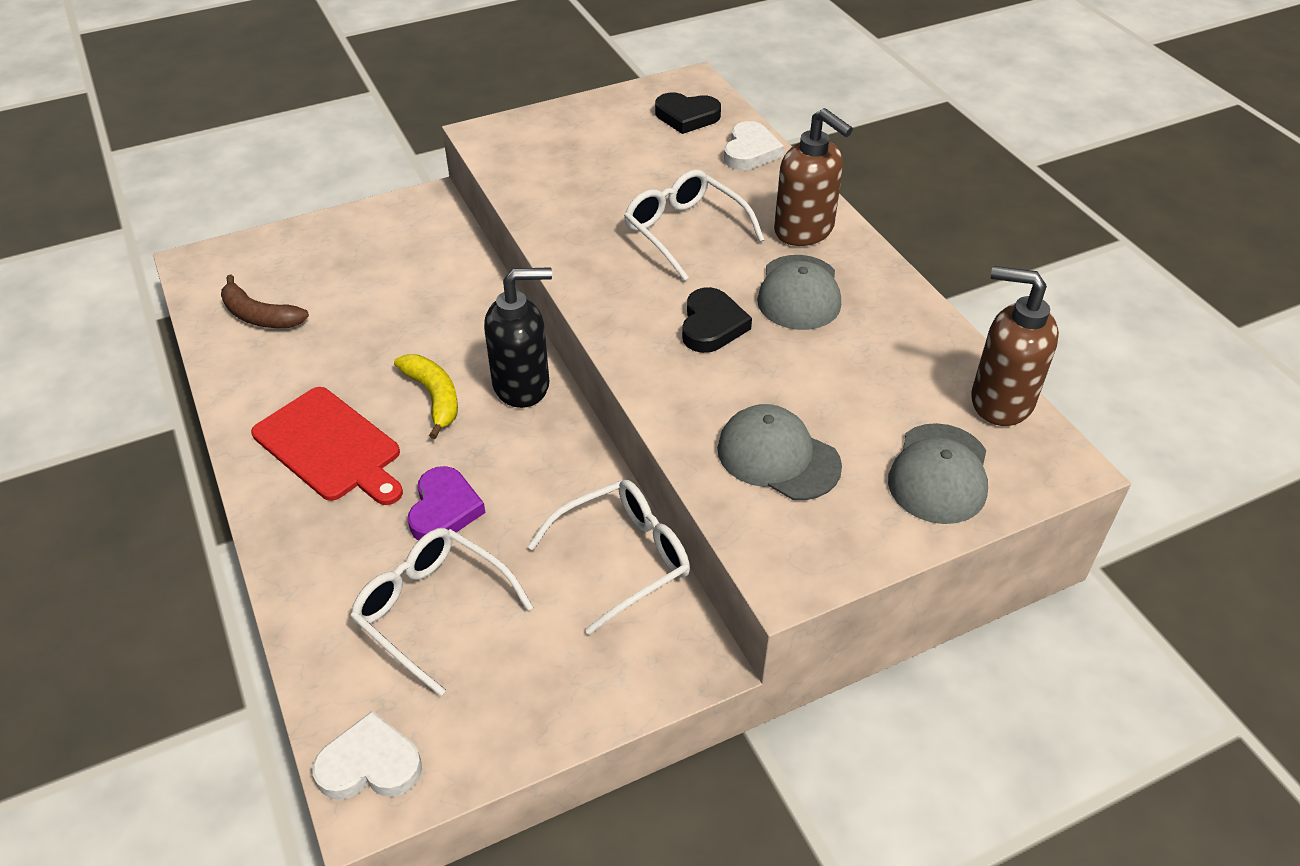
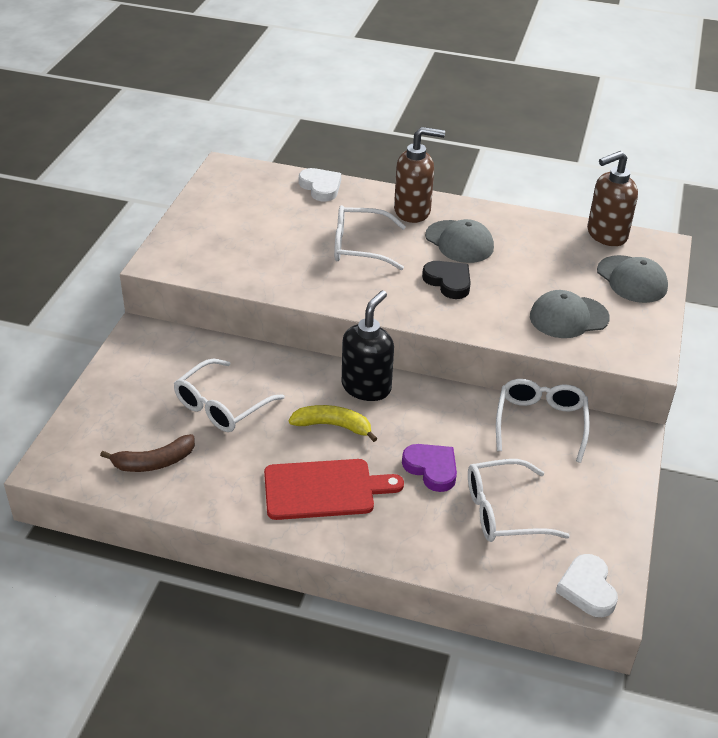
camera: 50 degrees left, 5 degrees down
white heart [312,711,422,800] -> white heart turned 45 degrees counterclockwise [556,554,618,617]
black heart [655,92,721,134] -> none
none -> white glasses [174,359,285,432]

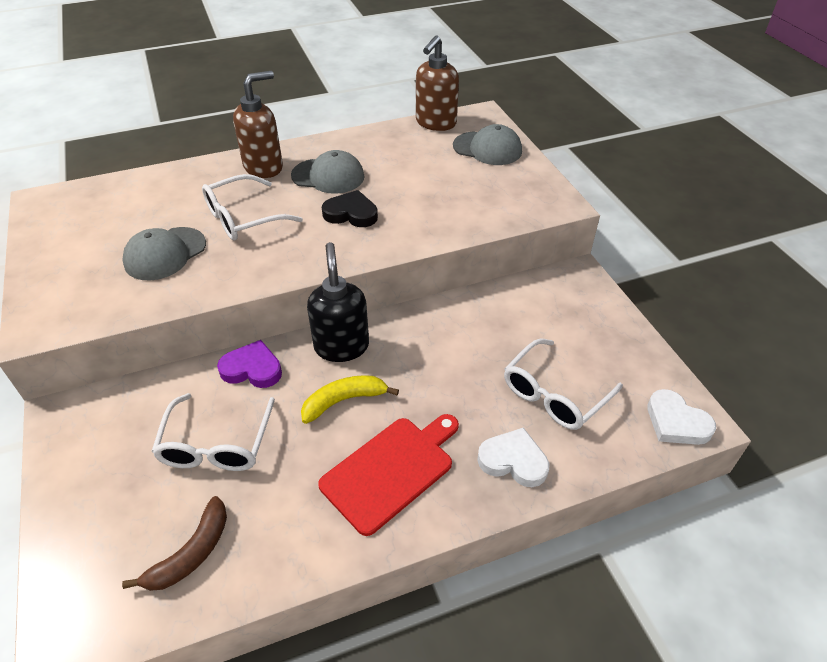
camera: 35 degrees left, 5 degrees up
white heart [299,168,341,201] -> white heart moved to [477,427,549,487]
purple heart [402,444,457,492] -> purple heart moved to [217,340,282,388]
white glasses [496,379,590,463] -> none
grey cap [530,290,610,338] -> grey cap moved to [122,227,206,281]

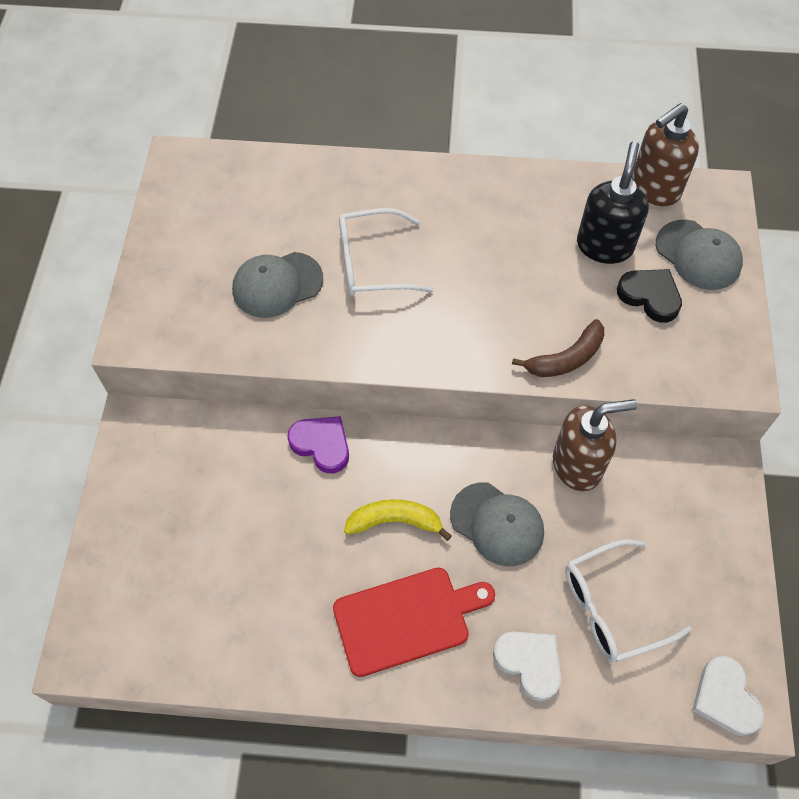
camera: 25 degrees right, 15 degrees up
brown banana [122,496,227,591] -> brown banana moved to [512,319,604,377]
white glasses [151,393,275,471] -> none
brown soap dispenser [233,71,283,178] -> brown soap dispenser moved to [553,399,637,491]
grey cap [291,150,365,194] -> grey cap moved to [450,482,544,566]
black soap dispenser [307,242,369,362] -> black soap dispenser moved to [577,141,649,264]
black heart [322,190,378,227] -> black heart moved to [617,269,682,323]

